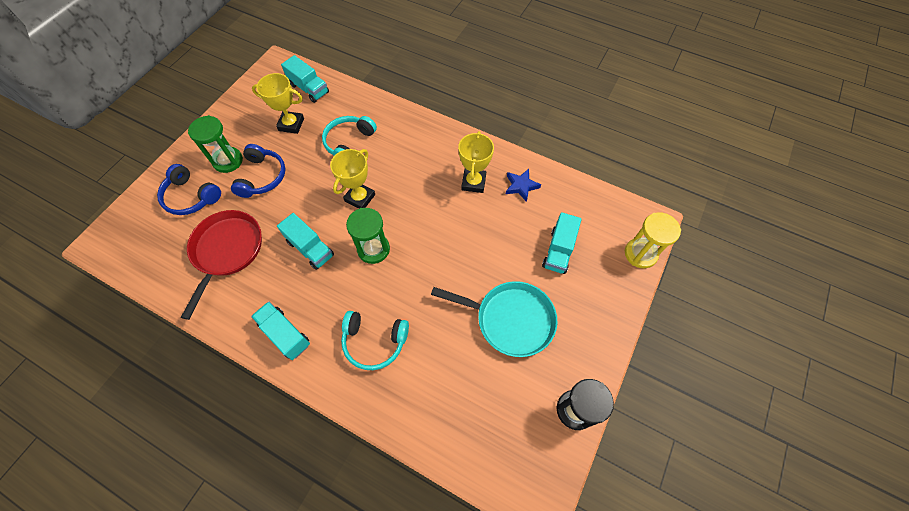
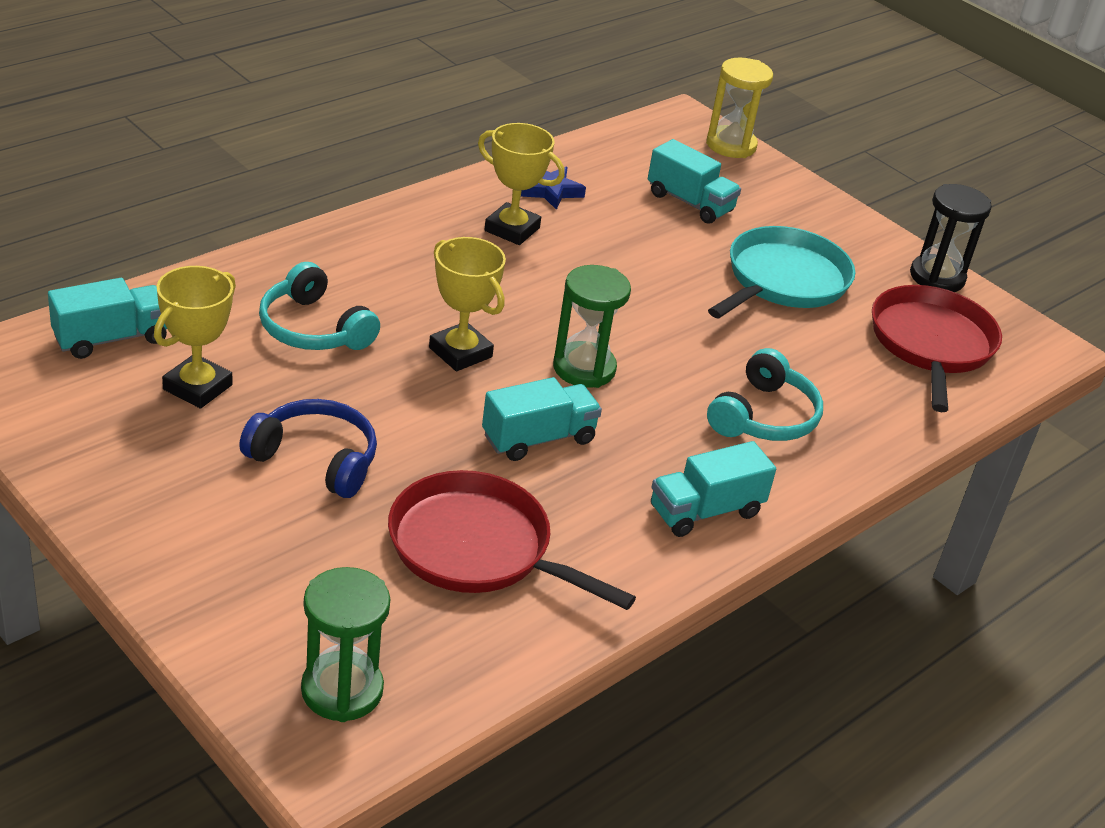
camera: 75 degrees left, 25 degrees down
blue headphones [157,164,221,215] -> none
green hourglass [188,115,243,173] -> green hourglass moved to [301,567,390,722]
none -> red pan [872,285,1002,412]

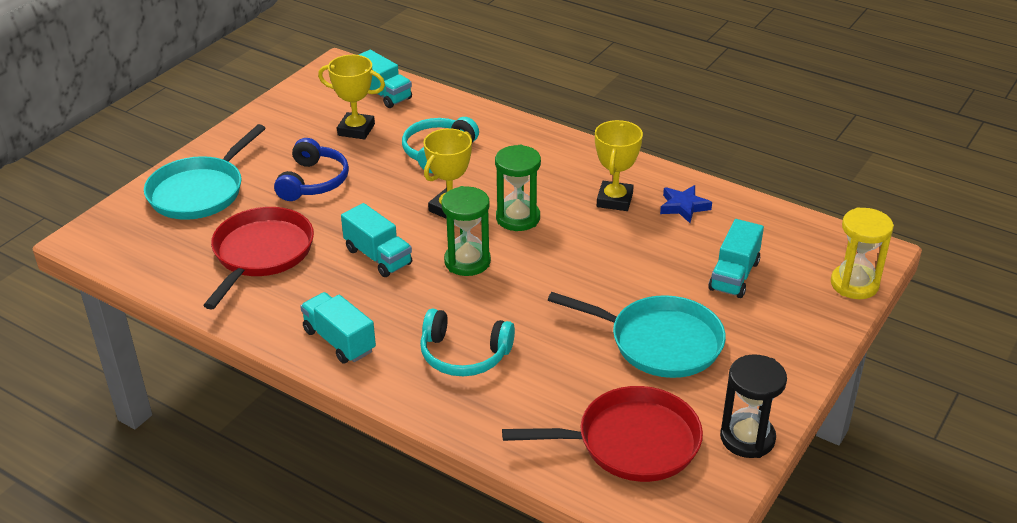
camera: 80 degrees right, 0 degrees up
green hourglass [301,567,390,722] -> green hourglass moved to [495,145,541,231]
none -> turquoise pan [144,124,266,220]

